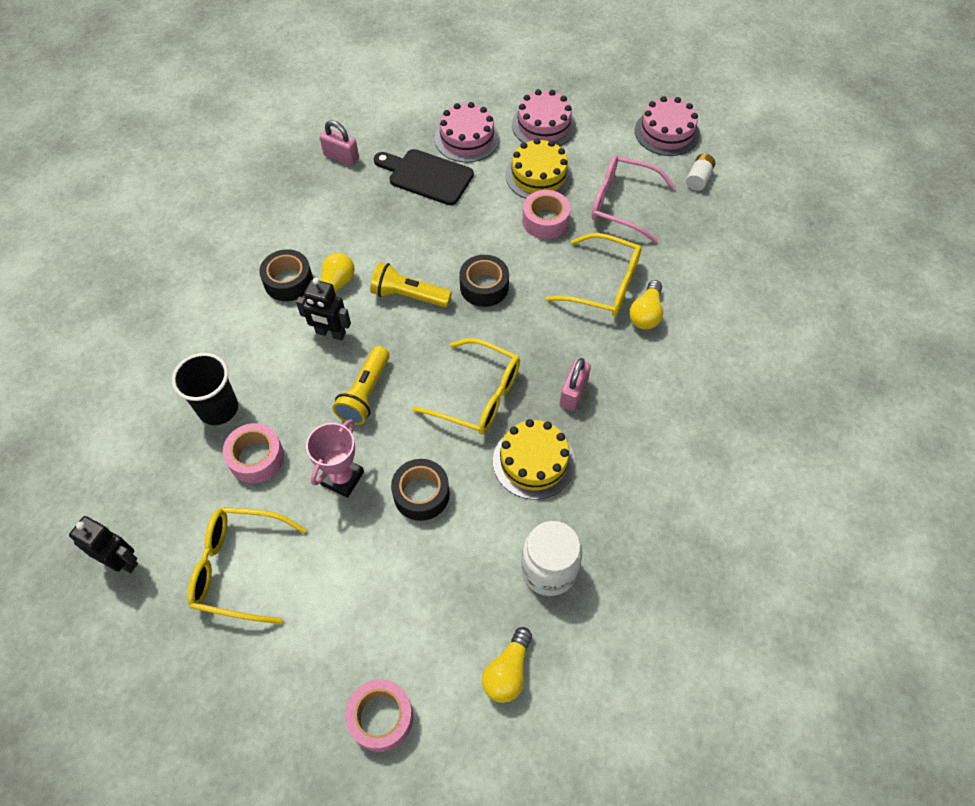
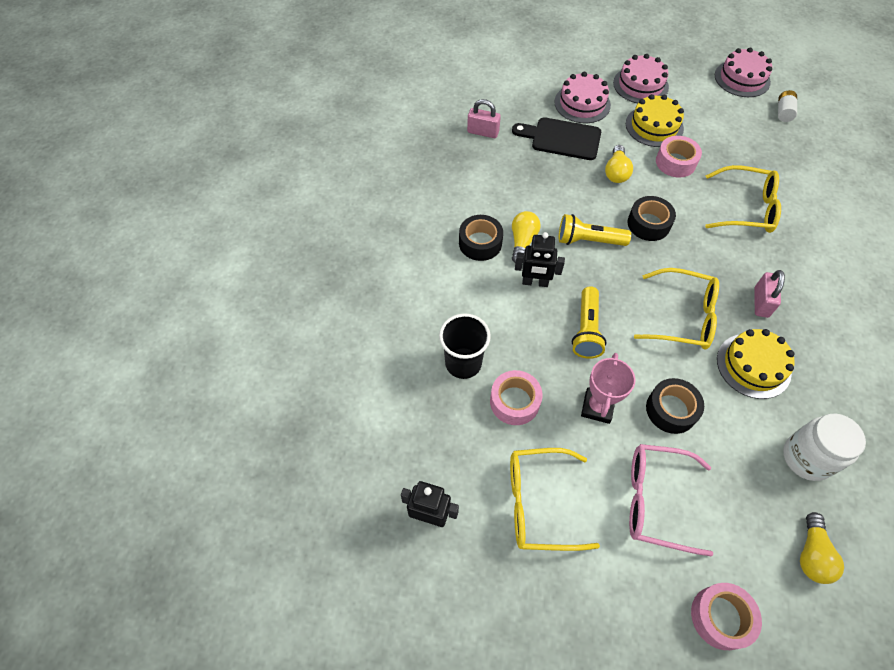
camera: 10 degrees left, 0 degrees up
pink glasses [591,155,676,243] -> pink glasses moved to [629,444,713,556]
yellow light bulb [629,280,663,330] -> yellow light bulb moved to [605,145,633,183]

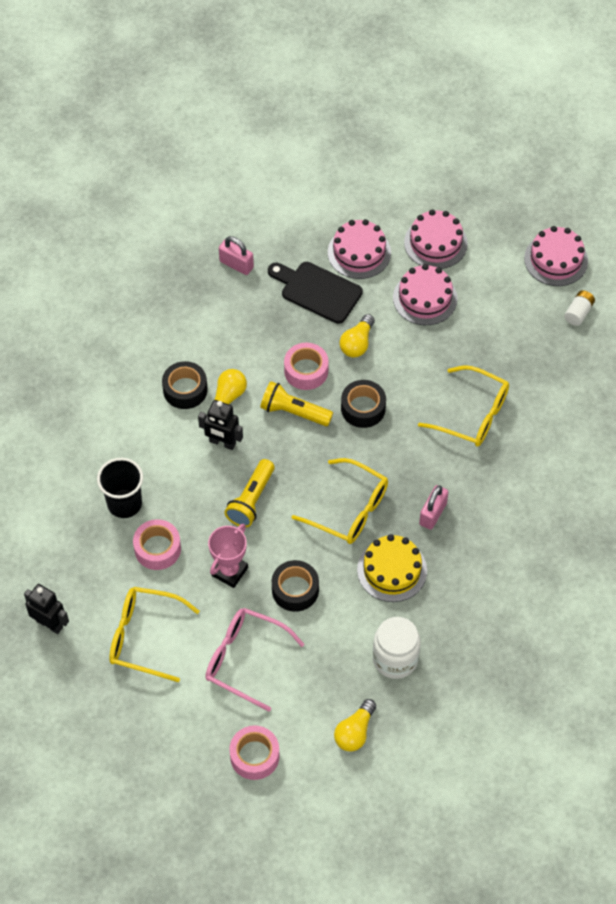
camera: 15 degrees right, 0 degrees up
yellow cake [626,94,684,147] -> pink cake [393,264,457,325]
pink tape [656,136,702,177] -> pink tape moved to [284,343,329,390]

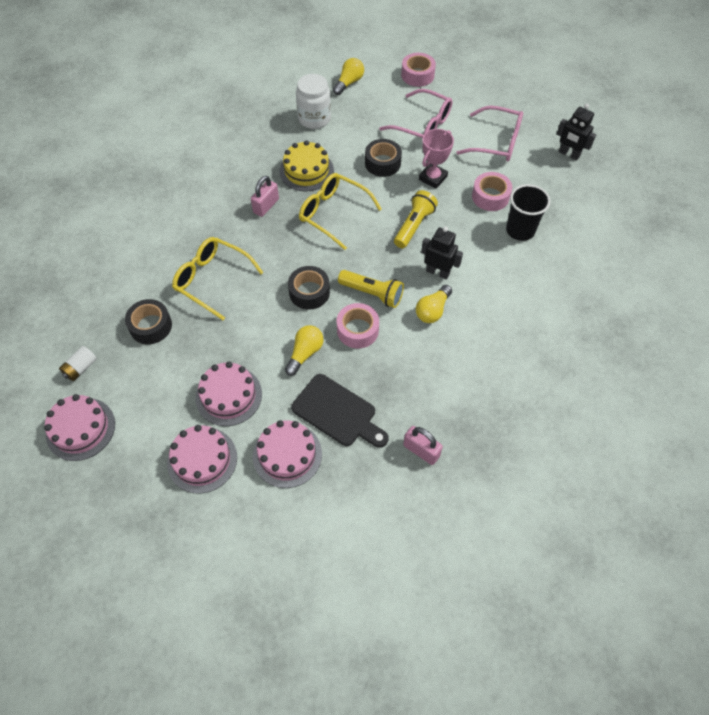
camera: 175 degrees left, 0 degrees up
yellow glasses [109,587,200,682] -> pink glasses [456,106,523,161]
black tape [162,361,208,409] -> black tape moved to [125,299,172,344]

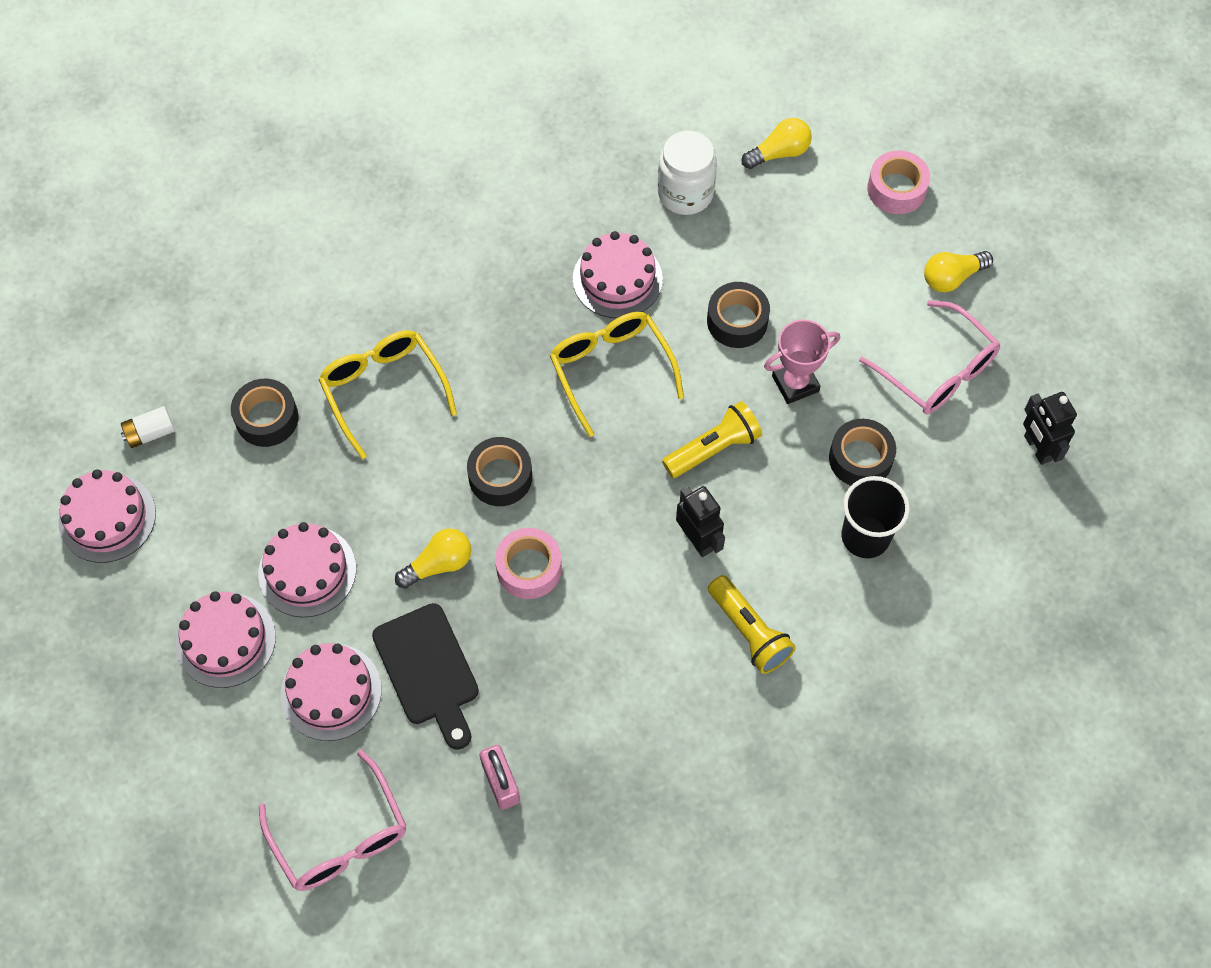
camera: 30 degrees right, 5 degrees up
pink padlock [251,176,279,217] -> none
yellow cake [280,140,334,191] -> pink cake [573,231,663,318]
yellow flashlight [338,270,404,308] -> yellow flashlight moved to [708,575,796,674]
pink glasses [379,89,452,138] -> pink glasses moved to [259,750,406,891]
yellow light bulb [416,285,452,323] -> yellow light bulb moved to [924,251,993,292]
pink tape [472,172,512,211] -> black tape [829,419,896,486]

